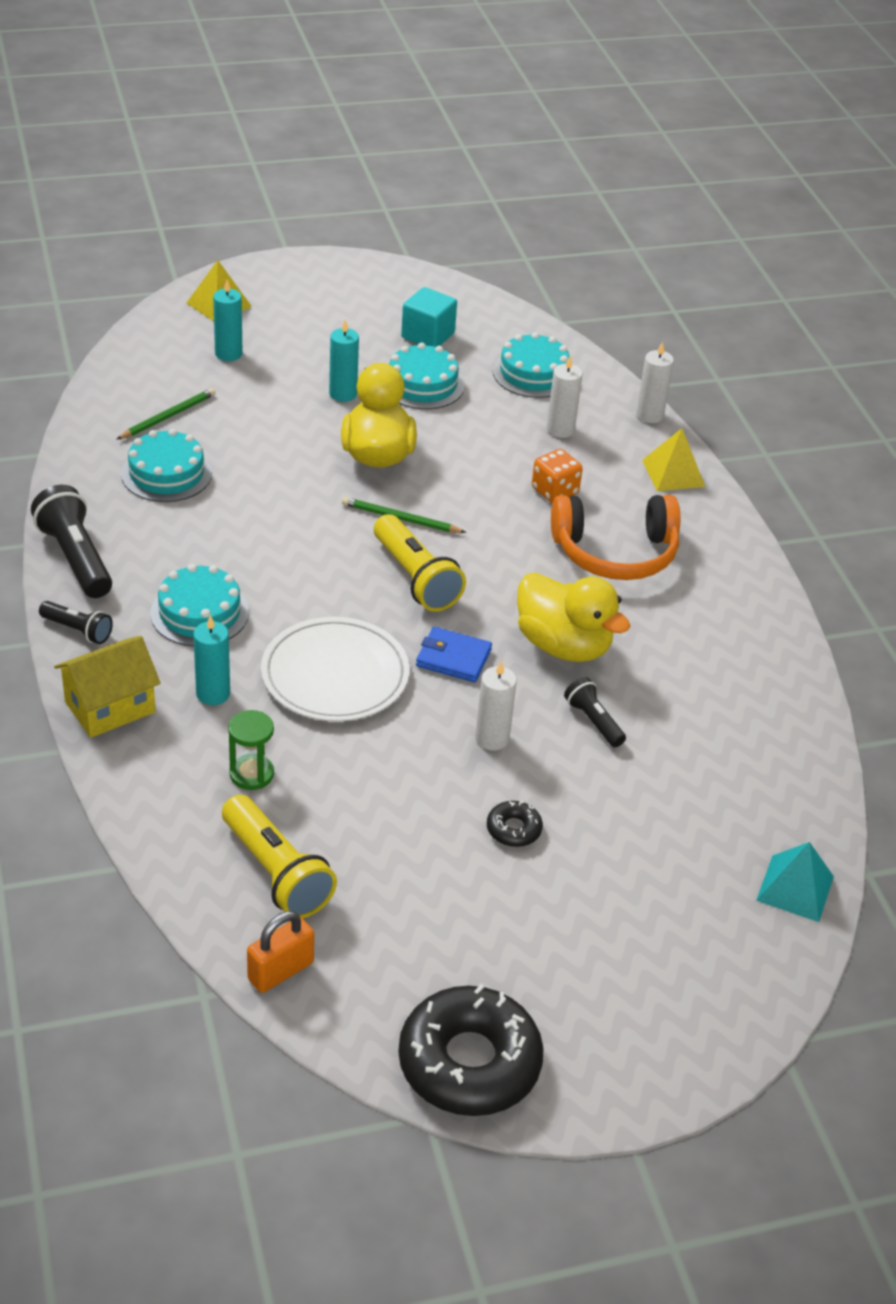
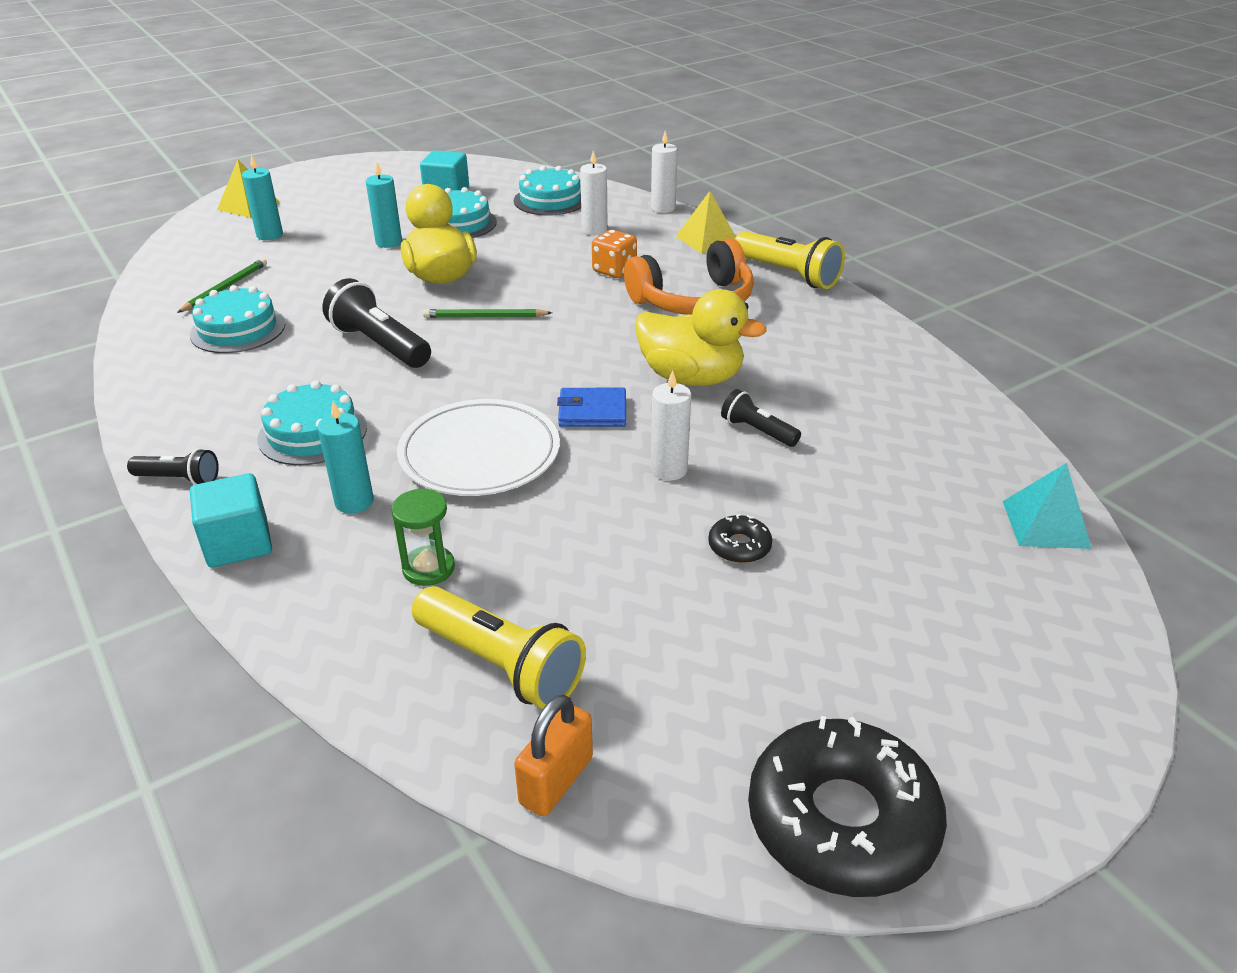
camera: 15 degrees left, 5 degrees down
black flashlight [31,485,112,598] -> black flashlight moved to [322,278,431,368]
yellow house [54,636,161,738] -> turquoise cube [190,473,272,567]
yellow flashlight [374,514,466,612] -> yellow flashlight moved to [735,231,845,289]

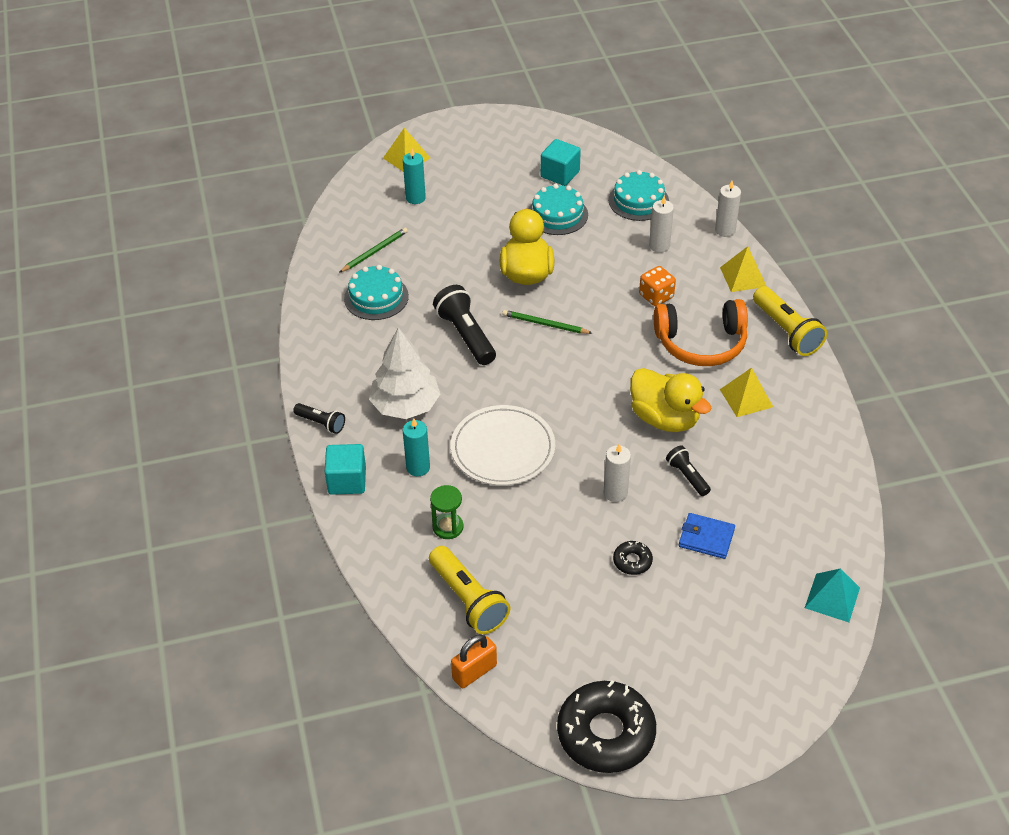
camera: 20 degrees right, 10 degrees up
turquoise cake [257,381,367,465] -> white tree [369,328,440,419]
turquoise candle [366,161,402,248] -> none
blue wallet [557,388,626,427] -> blue wallet moved to [679,513,735,559]
none -> yellow pyramid [720,368,773,417]

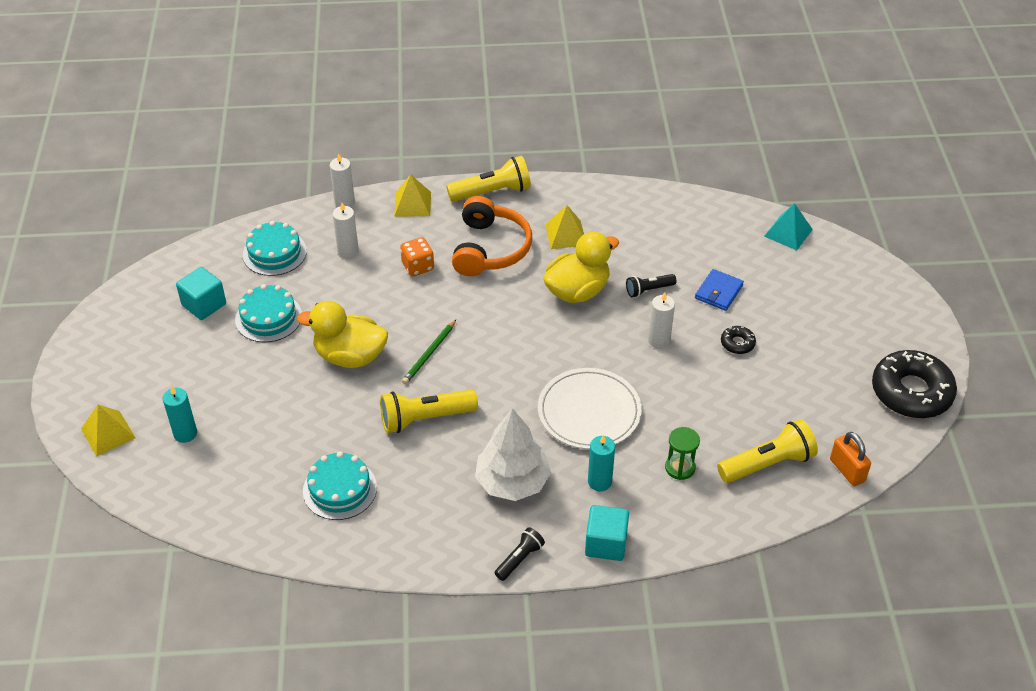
camera: 80 degrees left, 0 degrees up
green pencil [339,228,408,273] -> none
black flashlight [433,285,496,365] -> yellow flashlight [380,390,478,433]

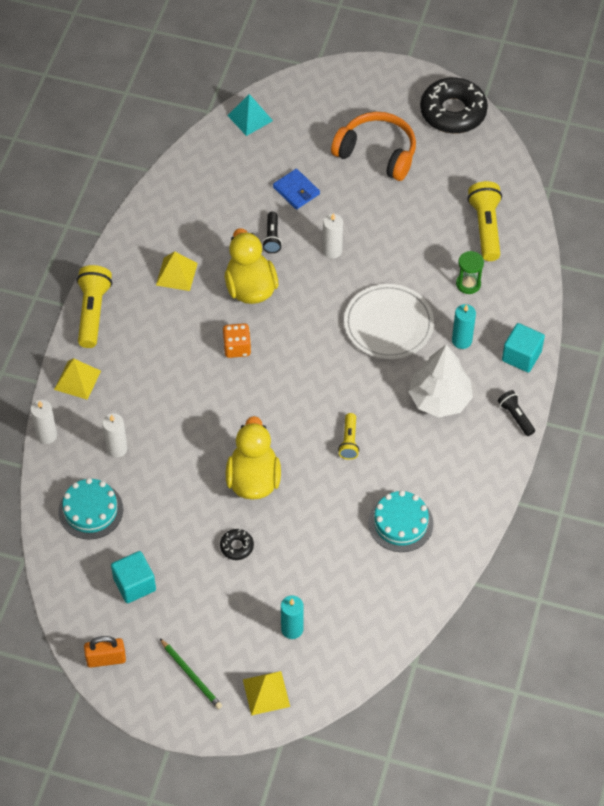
camera: 70 degrees left, 10 degrees up
turquoise cake [235,284,302,342] -> none
yellow duck [297,301,388,368] -> yellow duck turned 150 degrees clockwise [226,416,281,500]
yellow flashlight [380,390,478,433] -> yellow flashlight [338,413,359,460], size x0.57
orange dice [400,237,434,277] -> orange dice moved to [223,323,251,358]
green pencil [402,320,456,384] -> green pencil moved to [160,639,222,709]
orange headphones [452,196,532,276] -> orange headphones moved to [331,112,416,181]
black donut [721,326,756,354] -> black donut moved to [220,529,254,560]
orange padlock [830,432,871,486] -> orange padlock moved to [84,636,126,668]

